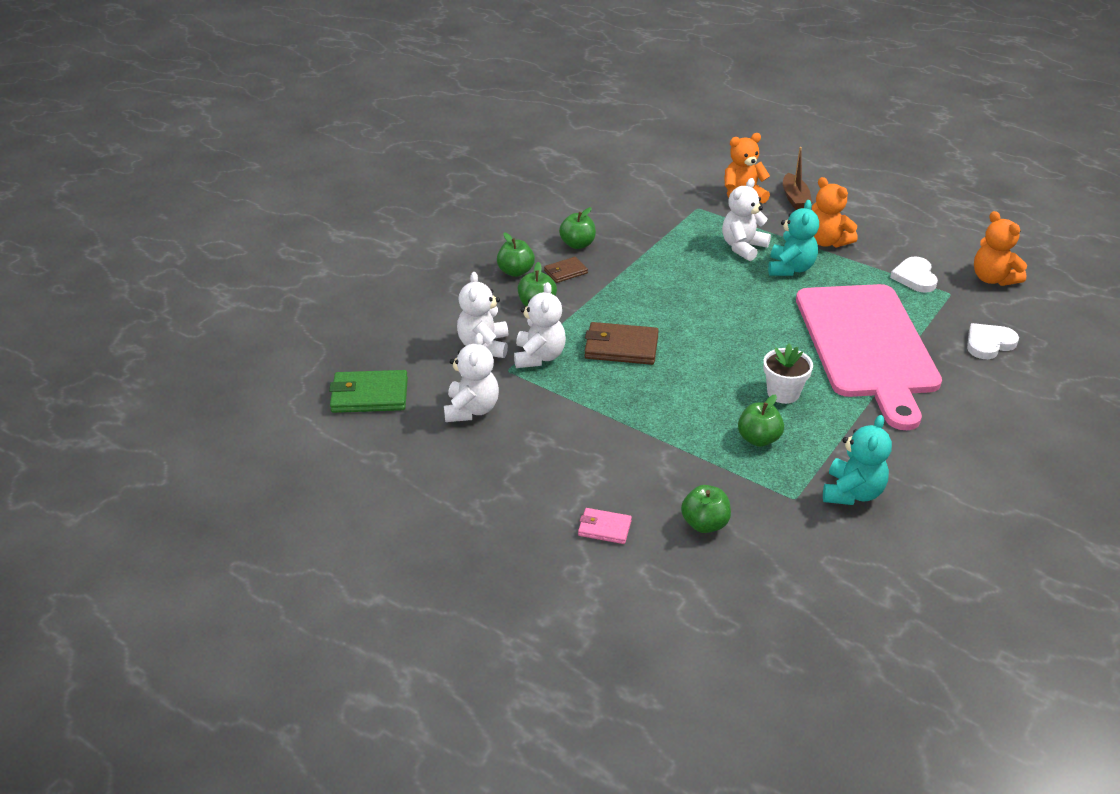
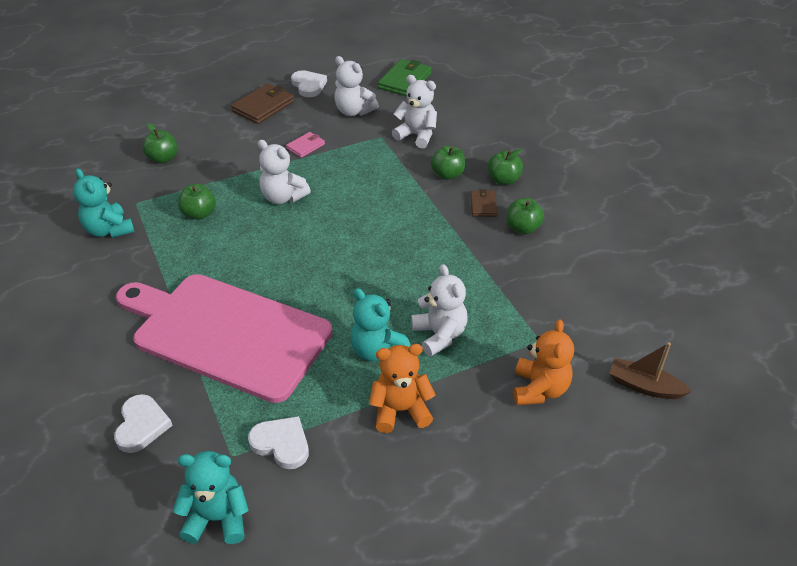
camera: 120 degrees right, 5 degrees up
white teddy bear [514,282,566,368] -> white teddy bear moved to [258,140,311,204]
pink wallet [578,508,632,544] -> pink wallet moved to [286,132,325,158]
brown wallet [584,322,659,365] -> brown wallet moved to [231,83,294,124]
white flower pot [763,343,813,404] -> none
brown boat [783,147,812,210] -> brown boat moved to [609,343,692,399]
orange teddy bear [974,211,1027,286] -> turquoise teddy bear [173,451,249,544]
none -> white heart [291,70,327,97]

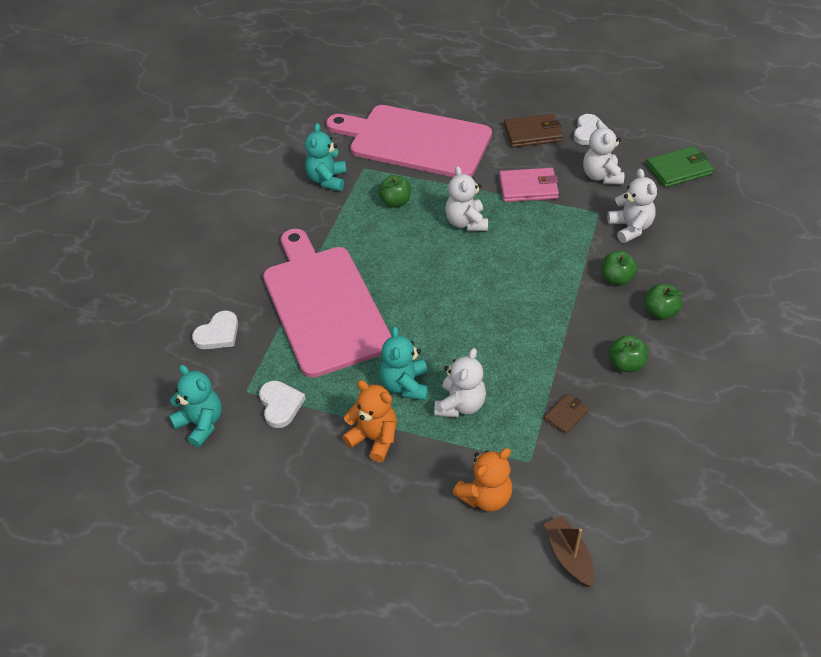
camera: 45 degrees right, 5 degrees up
green apple [142,124,178,164] -> pink cutting board [326,105,492,177]
pink wallet [286,132,325,158] -> pink wallet [499,168,559,202], size x1.74
brown wallet [470,189,497,217] -> brown wallet moved to [544,394,589,434]

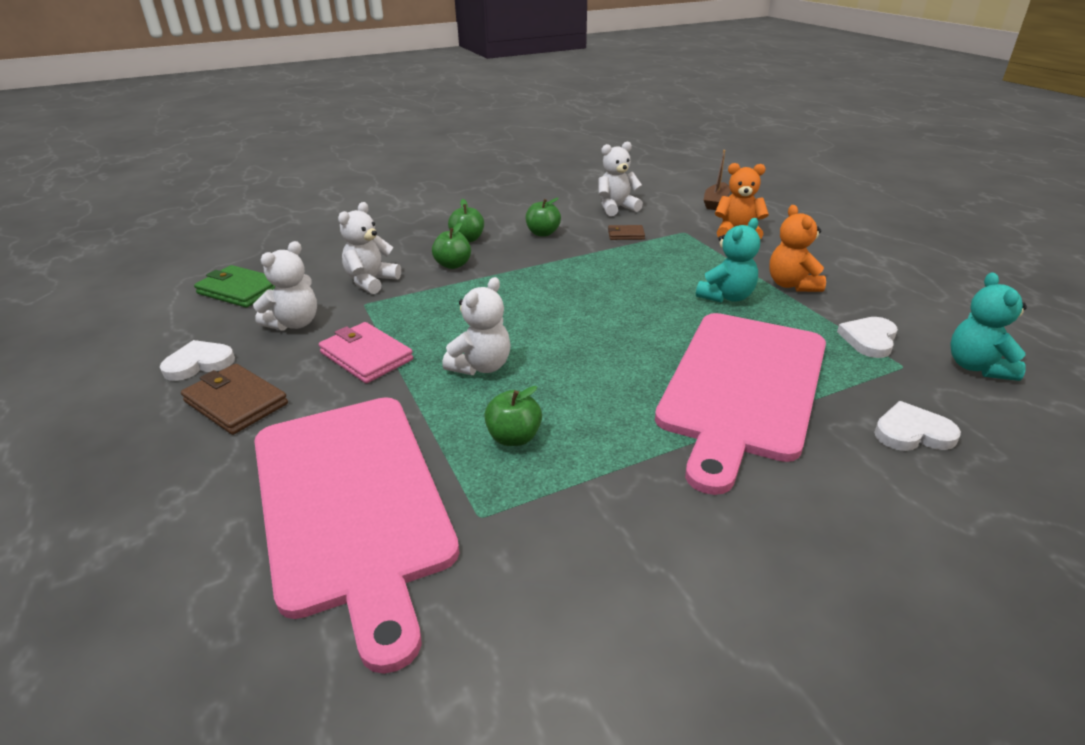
camera: 135 degrees left, 15 degrees down
turquoise teddy bear [305,123,347,191] -> none
white teddy bear [434,348,486,417] -> white teddy bear moved to [598,142,643,216]

